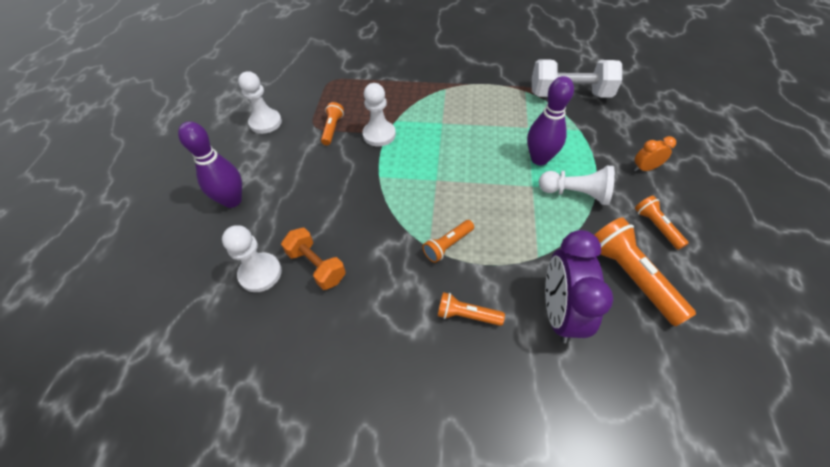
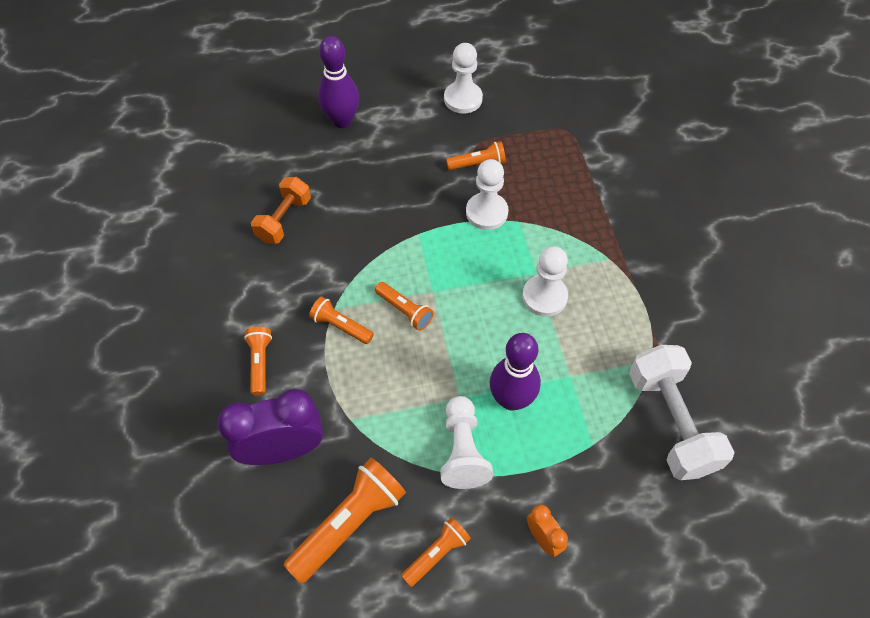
camera: 70 degrees right, 5 degrees up
white pawn [222,225,282,292] -> white pawn moved to [522,246,568,317]
none -> orange flashlight [375,282,433,331]

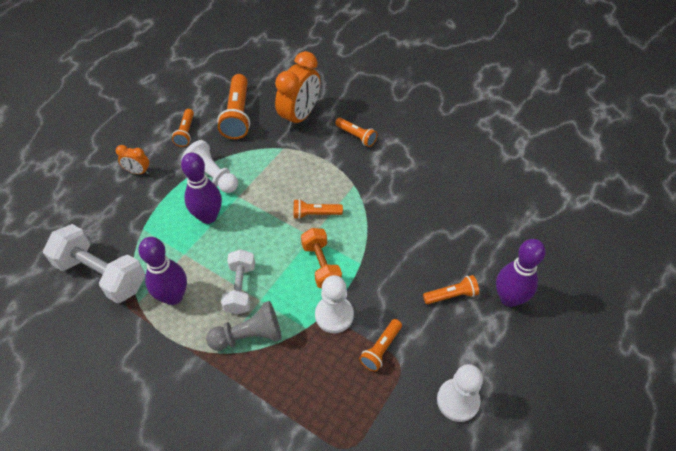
camera: 135 degrees right, 5 degrees down
purple clock [218,389,323,465] -> orange clock [275,51,320,129]
orange dumbbell [251,177,311,244] -> orange dumbbell moved to [301,228,342,288]
orange flashlight [309,297,374,344] -> orange flashlight moved to [423,275,479,304]
white pawn [522,246,568,317] -> white dumbbell [221,249,255,314]
none -> purple bowling pin [138,237,187,305]
none -> grey pawn [206,301,281,351]

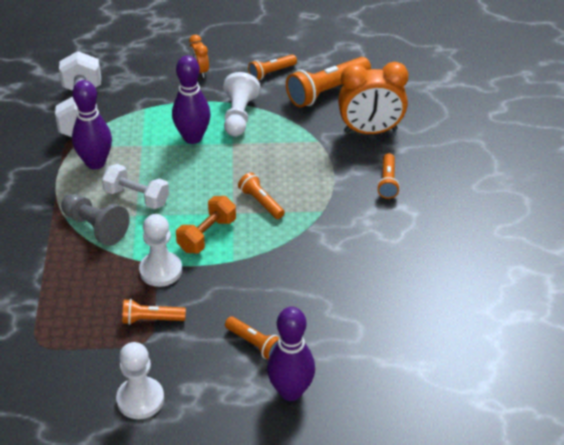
camera: 55 degrees right, 10 degrees down
white dumbbell [221,249,255,314] -> white dumbbell turned 60 degrees clockwise [102,164,169,209]

